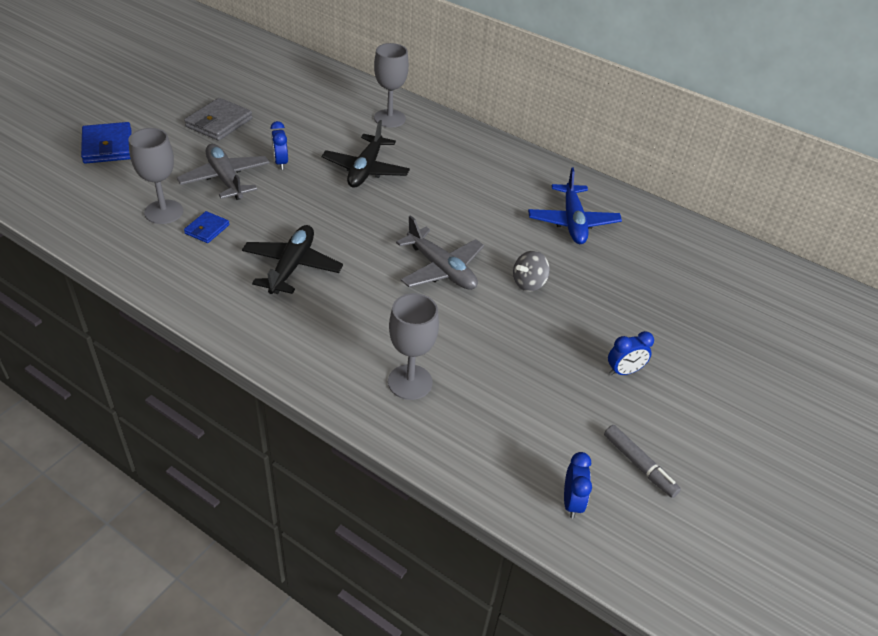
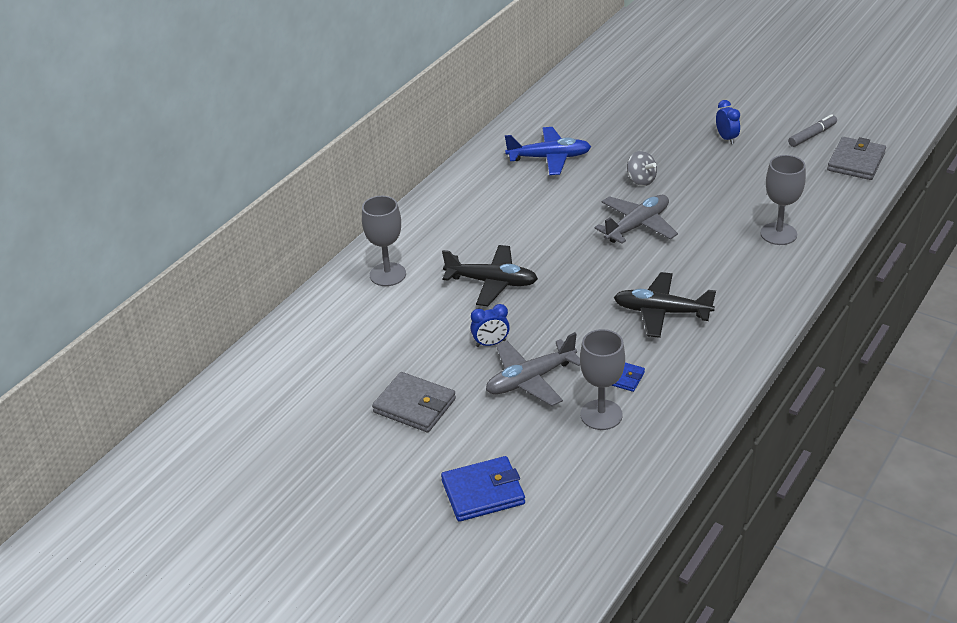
camera: 85 degrees left, 5 degrees down
blue clock [564,452,592,518] -> grey wallet [827,137,886,180]

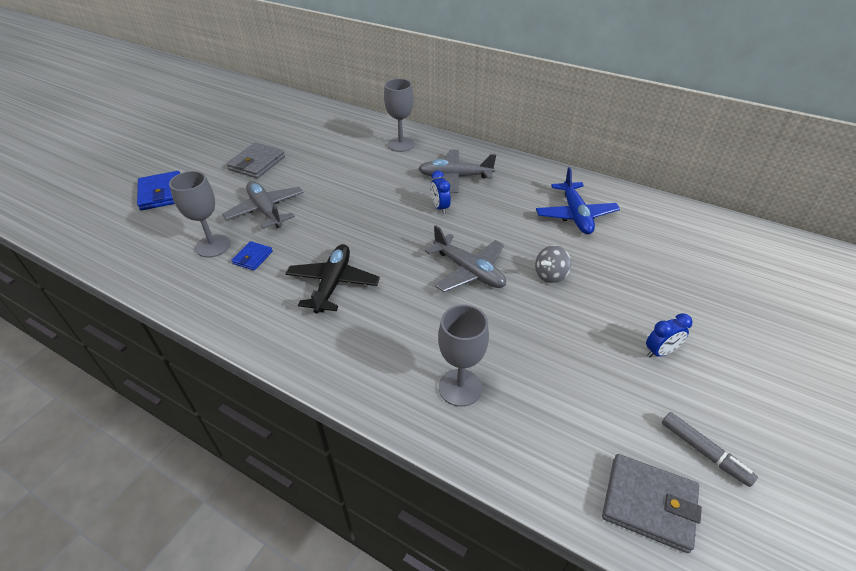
camera: 85 degrees right, 5 degrees up
black plane [442,245,538,306] -> none
blue clock [470,304,510,347] -> blue clock moved to [431,171,451,214]
none -> grey plane [418,150,496,193]

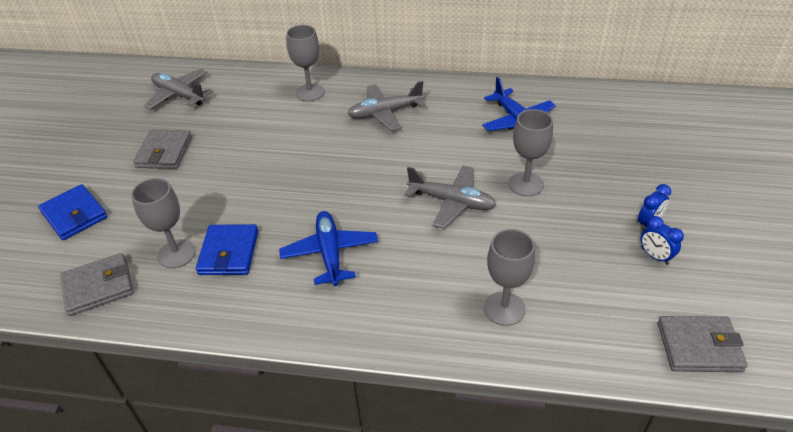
camera: 20 degrees left, 0 degrees up
grey plane [222,181,303,229] -> grey plane moved to [144,69,213,109]
blue wallet [231,241,273,271] -> blue wallet [196,224,258,275], size x1.73
black plane [286,244,380,314] -> blue plane [279,211,378,286]
blue clock [431,171,451,214] -> blue clock moved to [641,216,684,265]
grey spinning top [535,245,571,283] -> grey goblet [509,109,553,196]
grey marker [662,412,758,487] -> none
none -> grey wallet [60,253,134,316]

